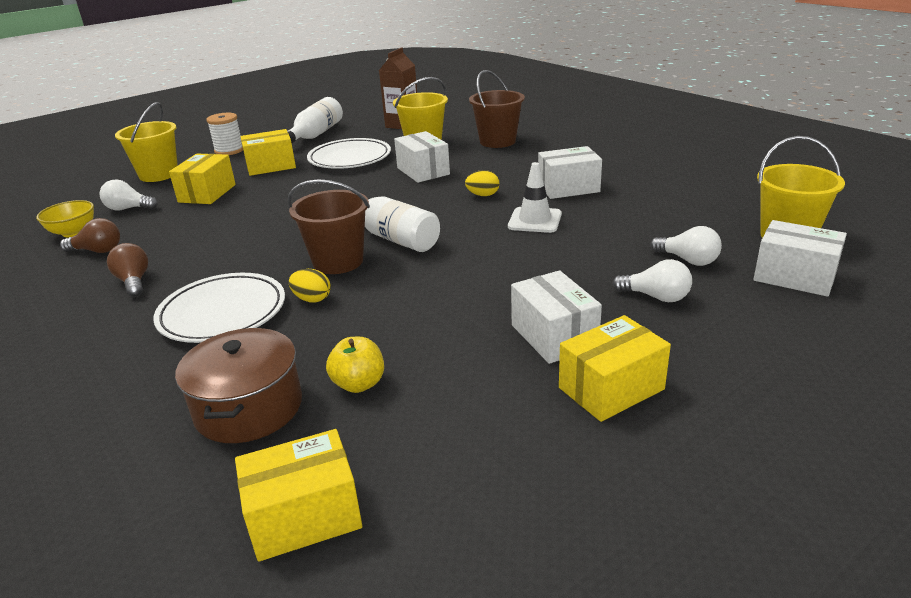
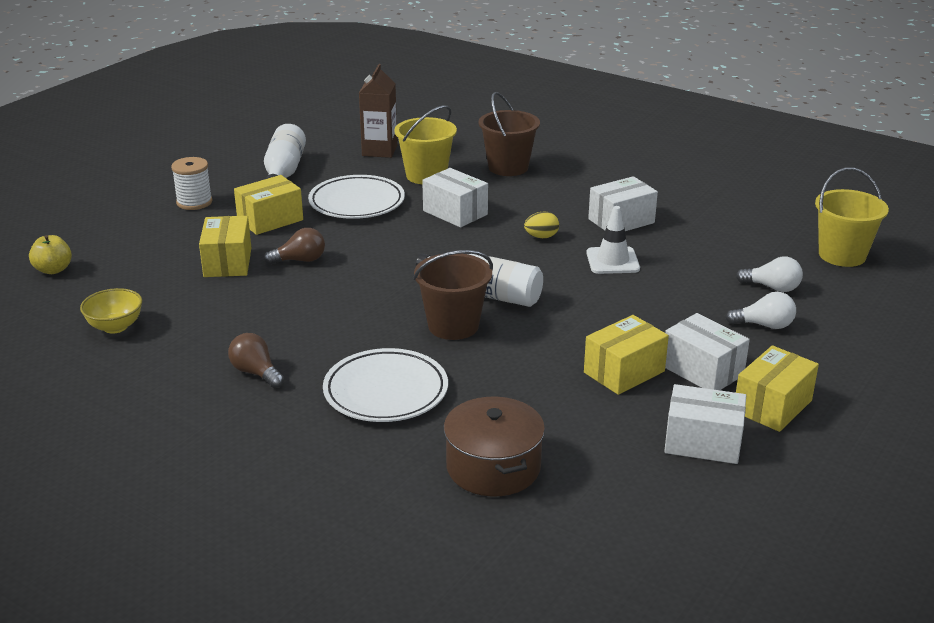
camera: 20 degrees left, 0 degrees up
brown light bulb [60,218,120,253] -> brown light bulb moved to [264,228,325,265]
white light bulb [100,179,158,210] -> none
yellow bucket [115,102,178,182] -> none
yellow box [235,429,362,562] -> yellow box moved to [584,315,669,395]
yellow egg [289,269,331,303] -> none
yellow apple [326,337,384,393] -> yellow apple moved to [29,235,72,274]
white box [753,220,847,297] -> white box moved to [664,384,746,464]

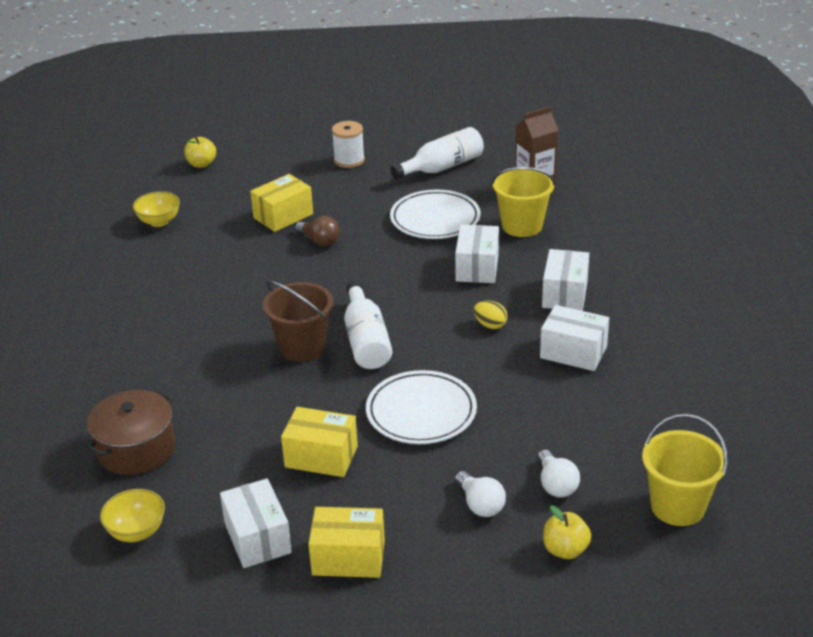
camera: 55 degrees right, 5 degrees up
brown light bulb [228,333,284,388] -> none
yellow box [234,175,303,235] -> none
white plate [323,348,448,422] -> white plate moved to [366,370,477,444]
brown bucket [479,92,540,176] -> none
white traffic cone [586,206,640,274] -> none
white box [665,313,750,390] -> white box moved to [542,249,589,311]
none -> yellow bowl [100,489,165,542]
none -> yellow apple [543,505,591,559]

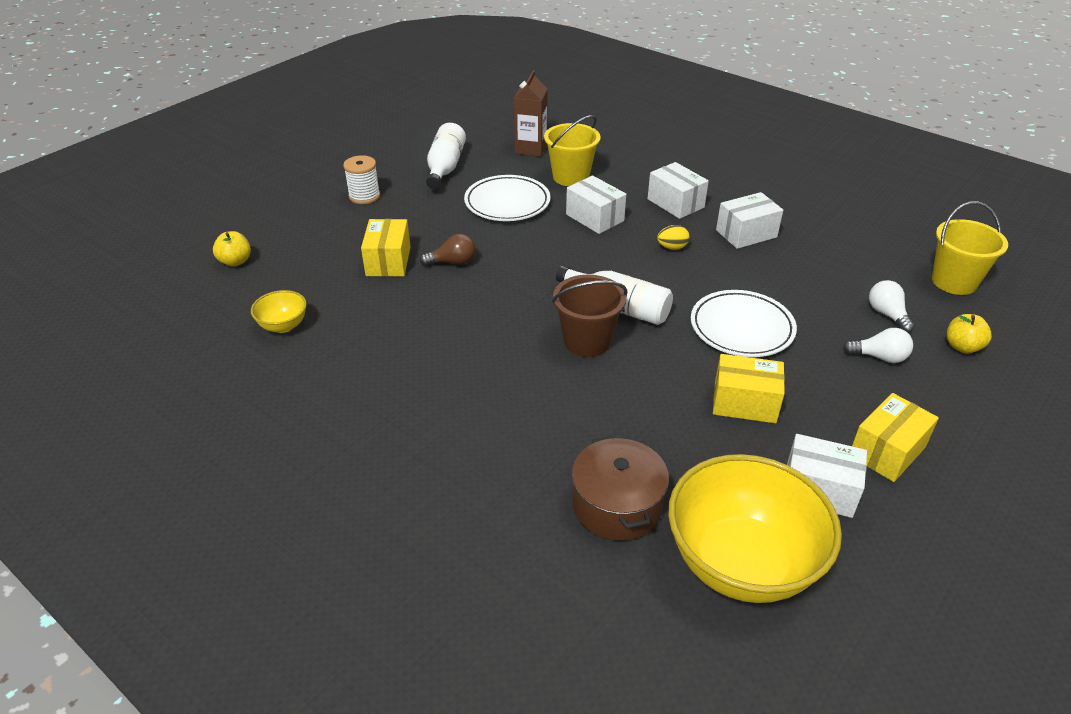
camera: 50 degrees left, 5 degrees up
yellow bowl [100,489,165,542] -> yellow bowl [668,454,842,603], size x2.26
yellow box [281,407,358,477] -> yellow box turned 45 degrees clockwise [713,354,785,423]
white light bulb [537,450,580,498] -> white light bulb turned 135 degrees counterclockwise [869,280,915,333]

